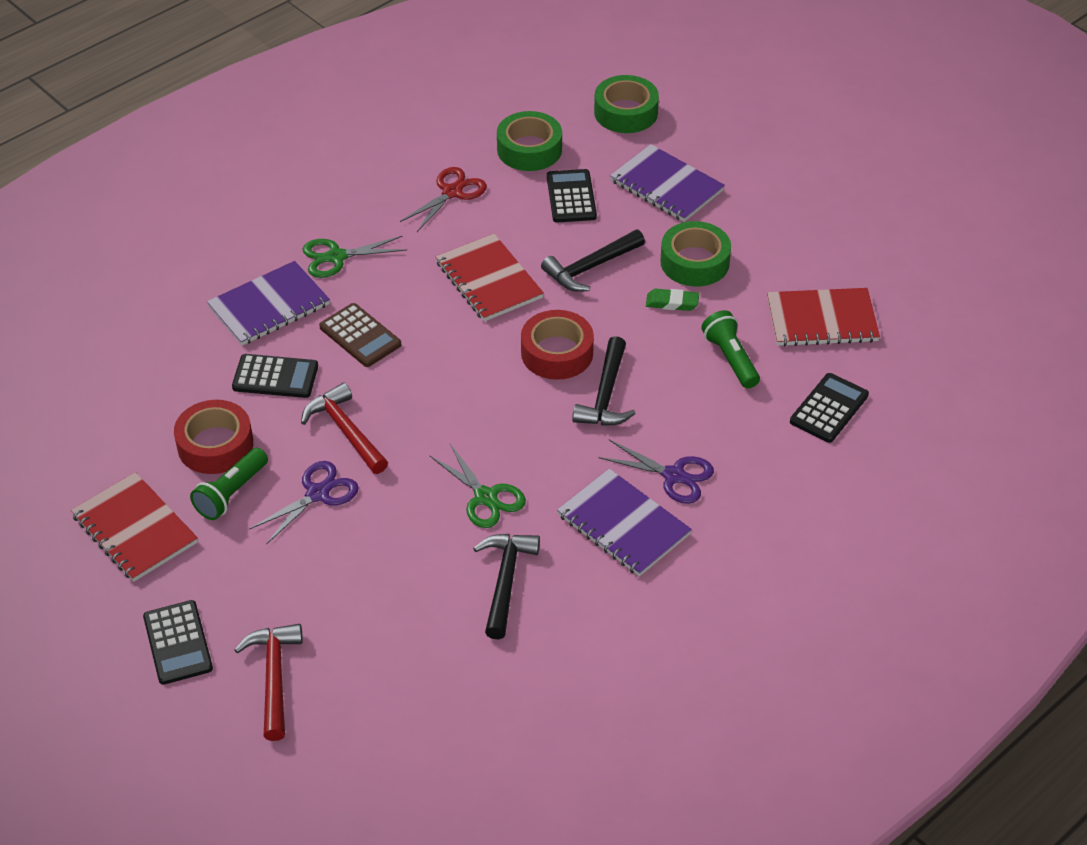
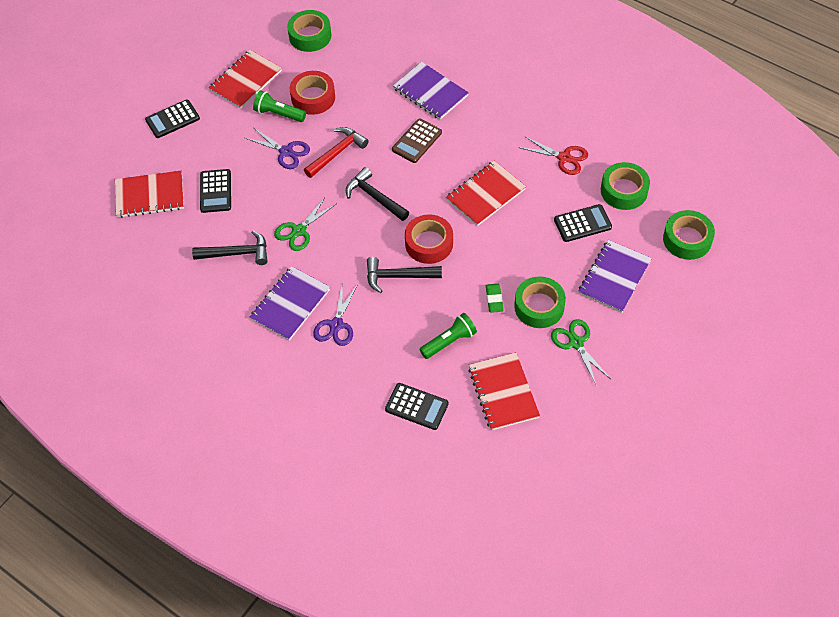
camera: 80 degrees right, 10 degrees up
black calculator [232,354,318,398] -> black calculator moved to [200,169,231,213]
red hammer [234,624,303,741] -> none
green scissors [303,236,407,278] -> green scissors moved to [551,319,611,386]
black hammer [541,230,645,292] -> black hammer moved to [346,167,409,221]
none -> red notebook [115,171,184,218]
none -> green tape [287,10,331,52]

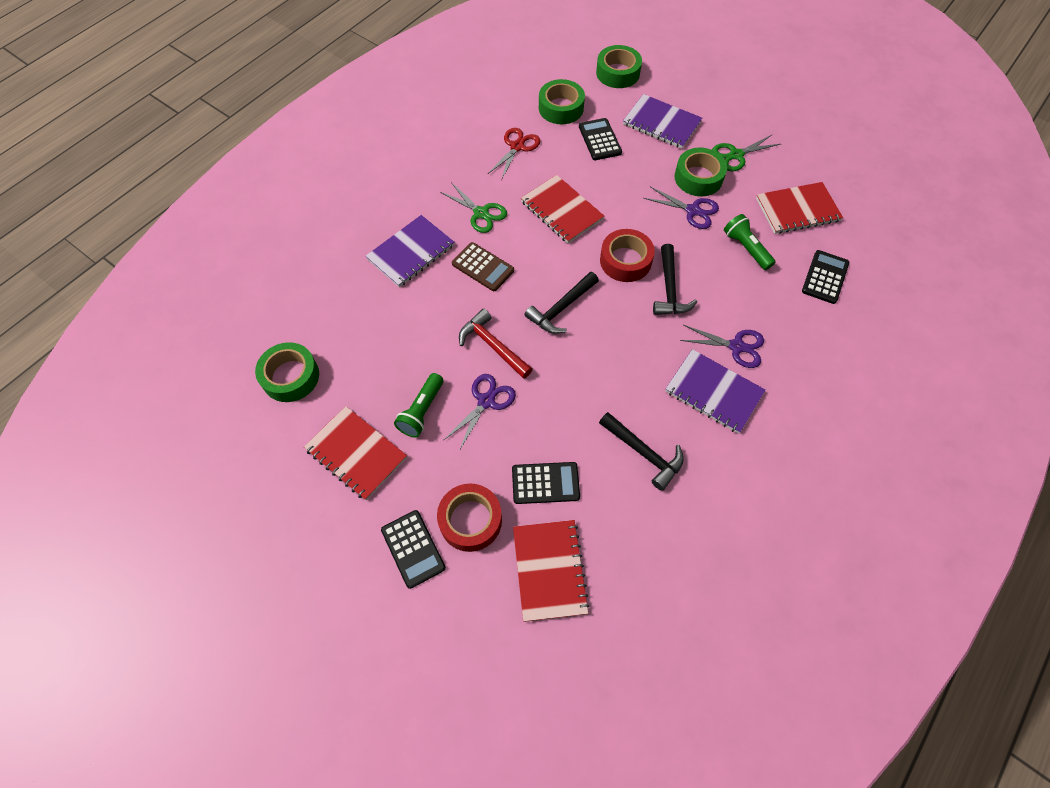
camera: 90 degrees left, 5 degrees up
black hammer [192,230,268,265] -> black hammer turned 135 degrees clockwise [599,412,684,491]
green scissors [274,196,336,251] -> green scissors moved to [440,182,507,233]
red tape [290,71,335,115] -> red tape moved to [437,483,502,552]
green eraser [486,284,504,313] -> purple scissors [643,186,719,229]

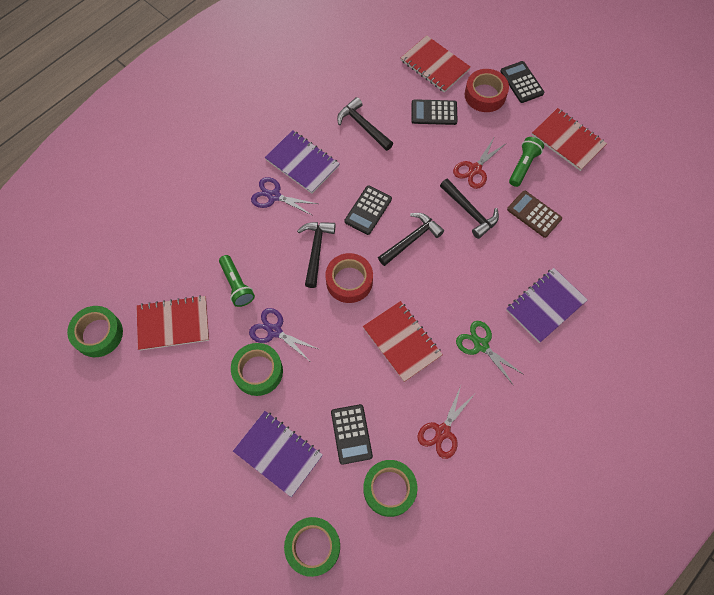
camera: 175 degrees left, 5 degrees up
green tape [255,342,319,402] -> green tape moved to [67,306,123,357]
purple scissors [444,374,516,451] -> red scissors [453,136,505,189]
brown calculator [452,242,514,291] -> brown calculator moved to [507,190,562,238]
red hammer [459,309,533,379] -> black hammer [440,179,499,239]
red notebook [513,520,590,622] -> red notebook turned 45 degrees counterclockwise [401,35,471,93]
green scissors [712,135,781,171] -> none
black calculator [802,250,849,304] -> black calculator moved to [344,186,392,235]

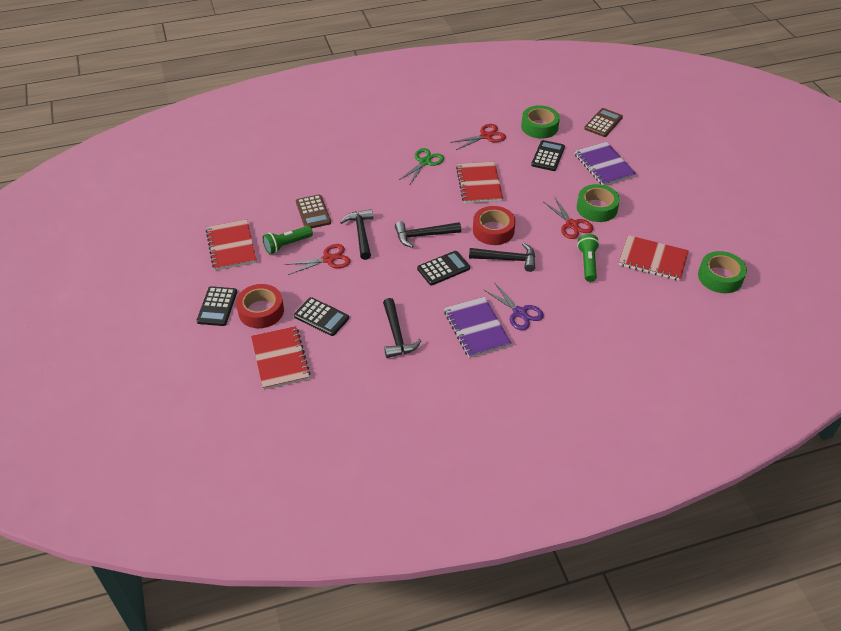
camera: 150 degrees left, 20 degrees down
purple scissors [249,308,318,360] -> red scissors [544,198,593,239]
green tape [284,517,340,577] -> brown calculator [584,108,623,137]
black hammer [297,222,336,288] -> black hammer turned 120 degrees counterclockwise [469,243,535,272]
green scissors [456,321,523,385] -> green scissors turned 135 degrees counterclockwise [398,148,444,186]
purple notebook [506,268,588,343] -> none

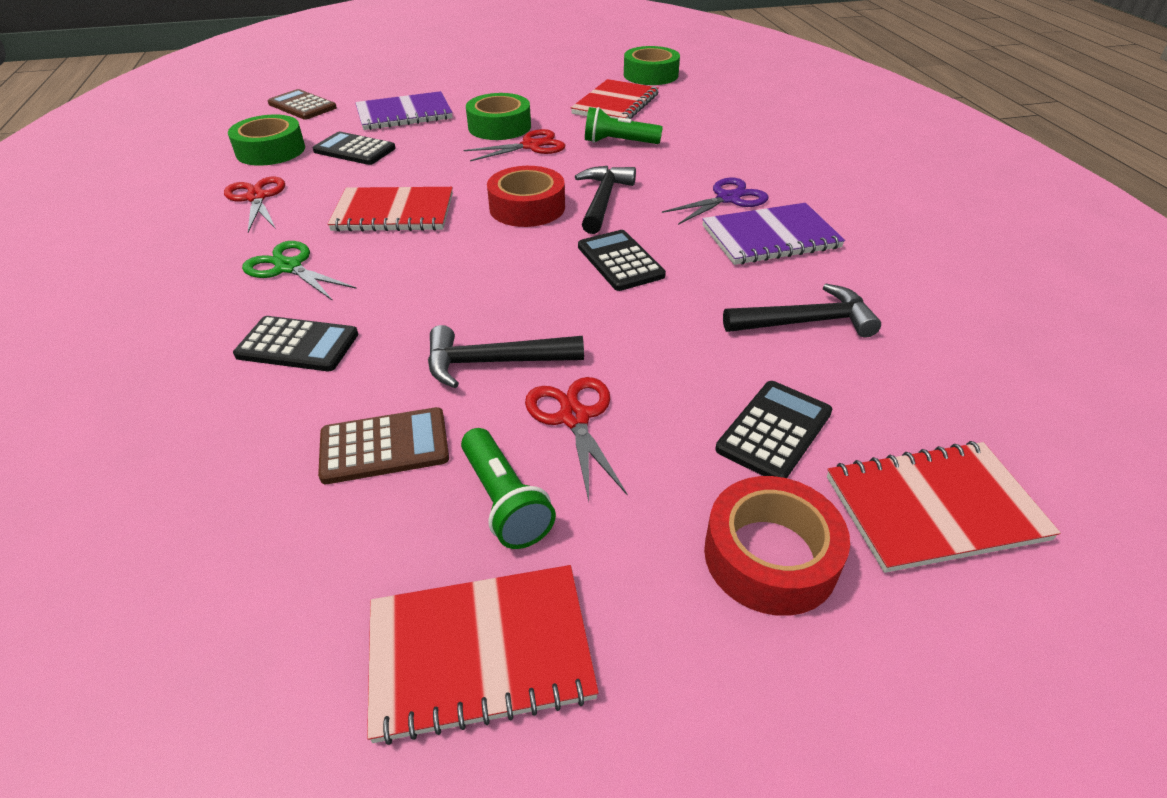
camera: 85 degrees left, 5 degrees down
black calculator [197,286,237,326] -> black calculator moved to [233,316,358,371]
black hammer [395,221,461,248] -> none

